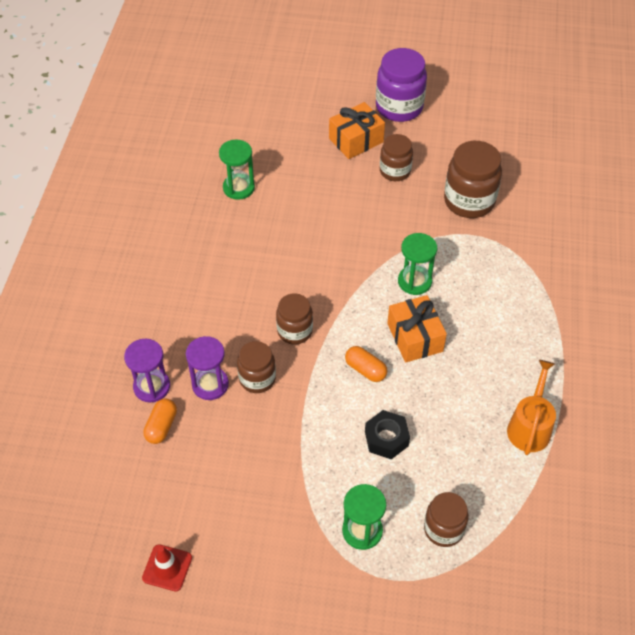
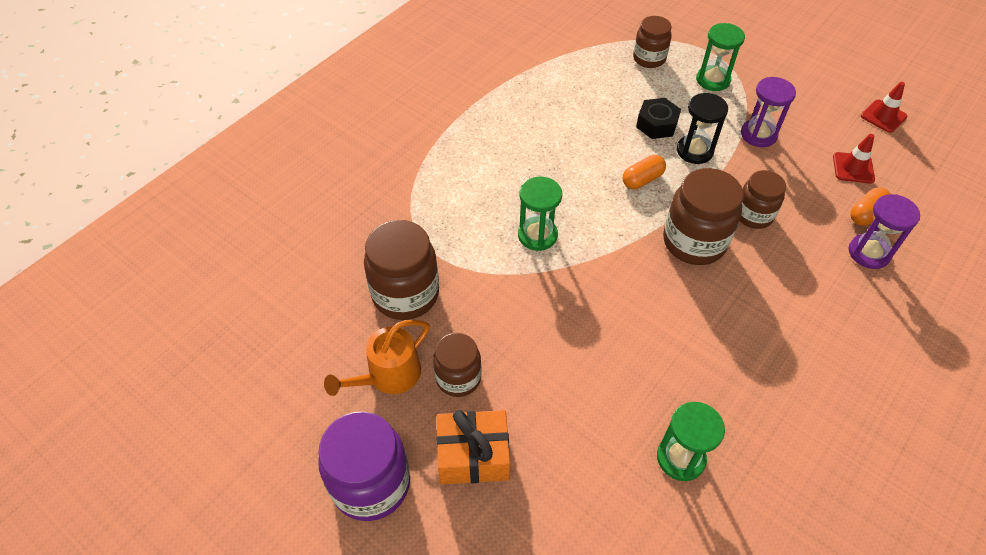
camera: 150 degrees left, 0 degrees up
purple hourglass [186,336,229,400] -> purple hourglass moved to [741,77,796,147]
brown jar [276,293,313,344] -> brown jar [663,168,744,265], size x1.59
orange capsule [345,346,387,382] -> orange capsule turned 75 degrees clockwise [623,155,666,189]
orange gift [387,295,447,363] -> none
orange watering can [507,360,556,455] -> orange watering can moved to [324,320,430,396]
none -> black hourglass [677,93,728,164]
none -> red traffic cone [833,134,875,184]

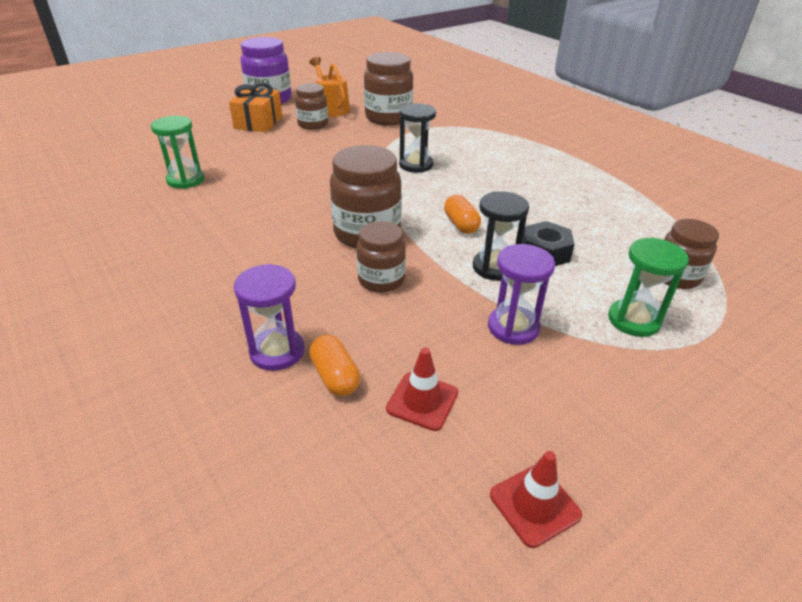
camera: 105 degrees right, 15 degrees down
green hourglass [518,177,562,251] -> black hourglass [399,103,436,173]

